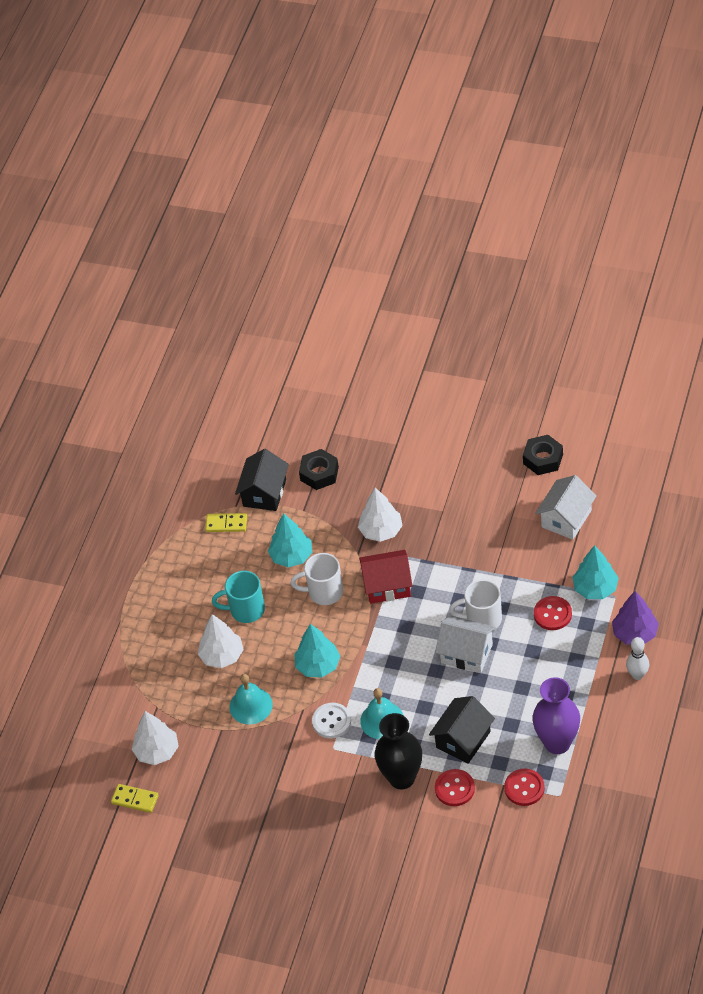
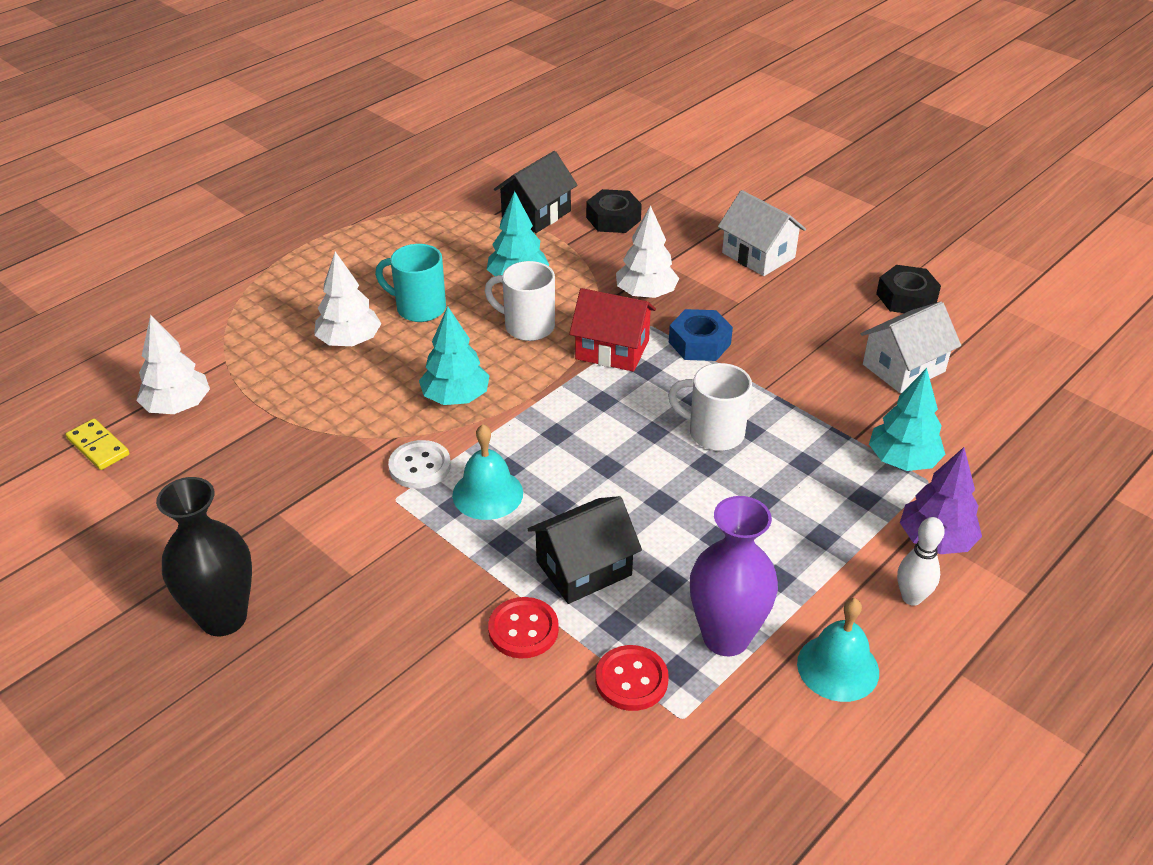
camera: 20 degrees right, 10 degrees down
yellow domino [205,513,247,532] -> none
turquoise bell [230,674,273,725] -> turquoise bell moved to [797,598,879,702]
black vase [375,713,422,789] -> black vase moved to [156,477,252,636]
white house [435,616,496,673] -> white house moved to [718,190,806,276]
red button [534,596,572,630] -> none
none -> blue nut [669,309,733,361]

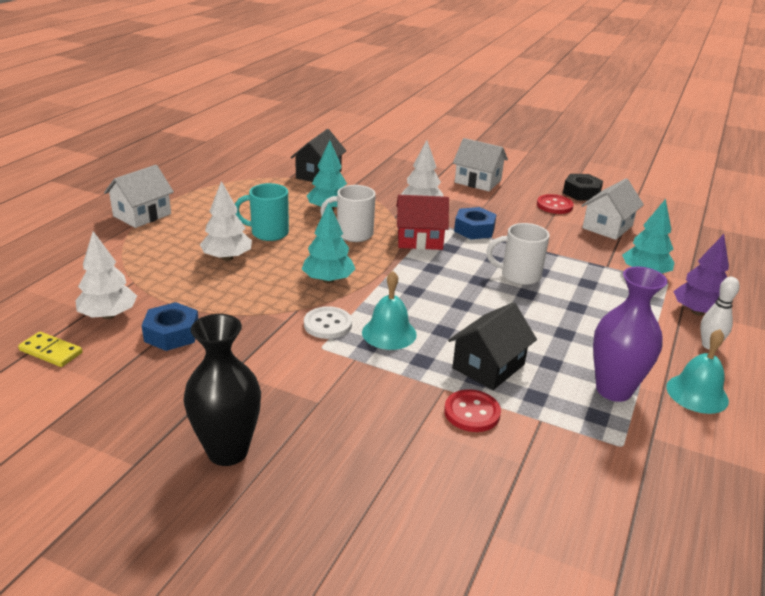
camera: 20 degrees left, 10 degrees down
black nut [586,189,642,233] -> none
red button [595,645,669,711] -> red button moved to [537,194,574,214]
none -> white house [104,165,174,228]
none -> blue nut [141,302,199,351]

